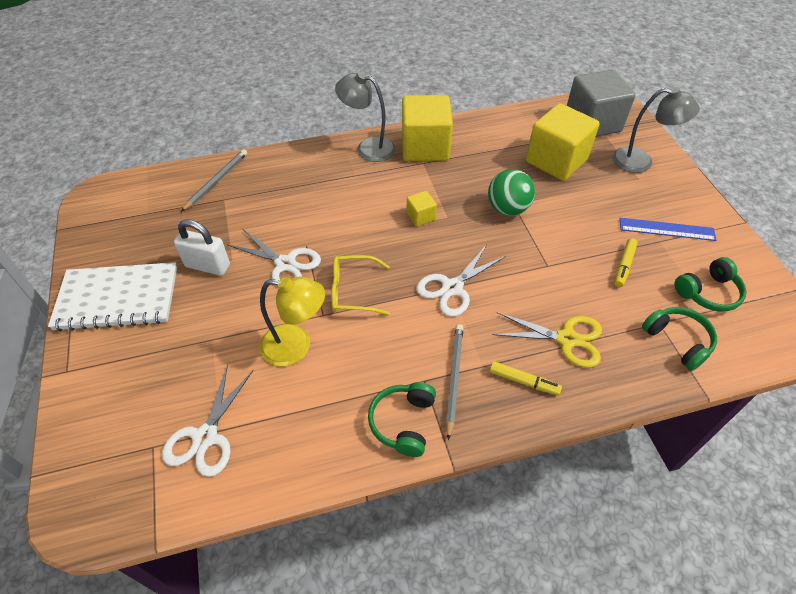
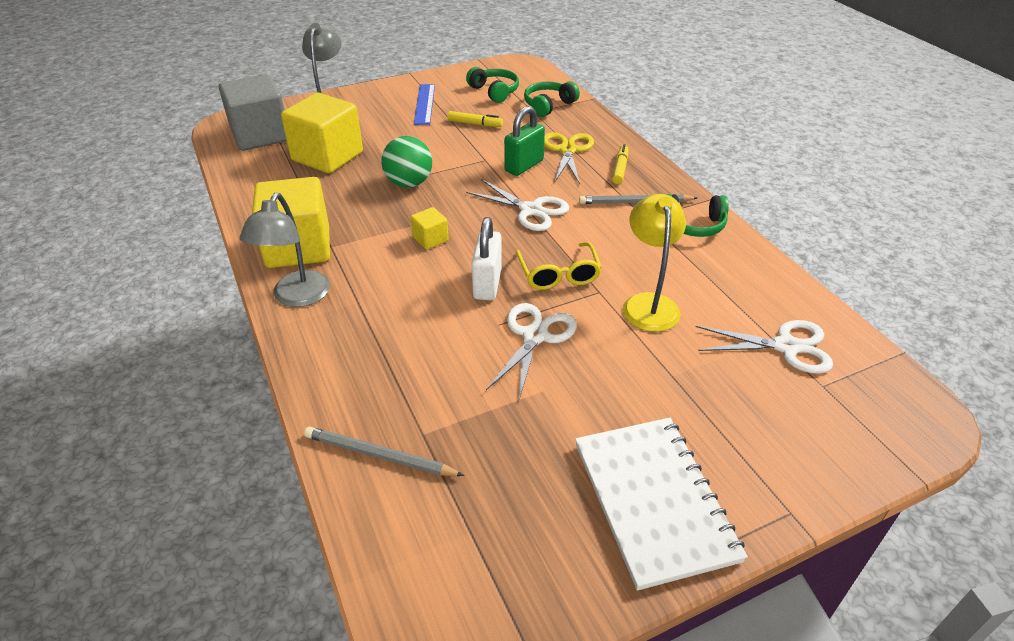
camera: 100 degrees left, 10 degrees down
white padlock [174,219,230,276] -> white padlock moved to [472,217,502,300]
none -> green padlock [504,106,545,176]

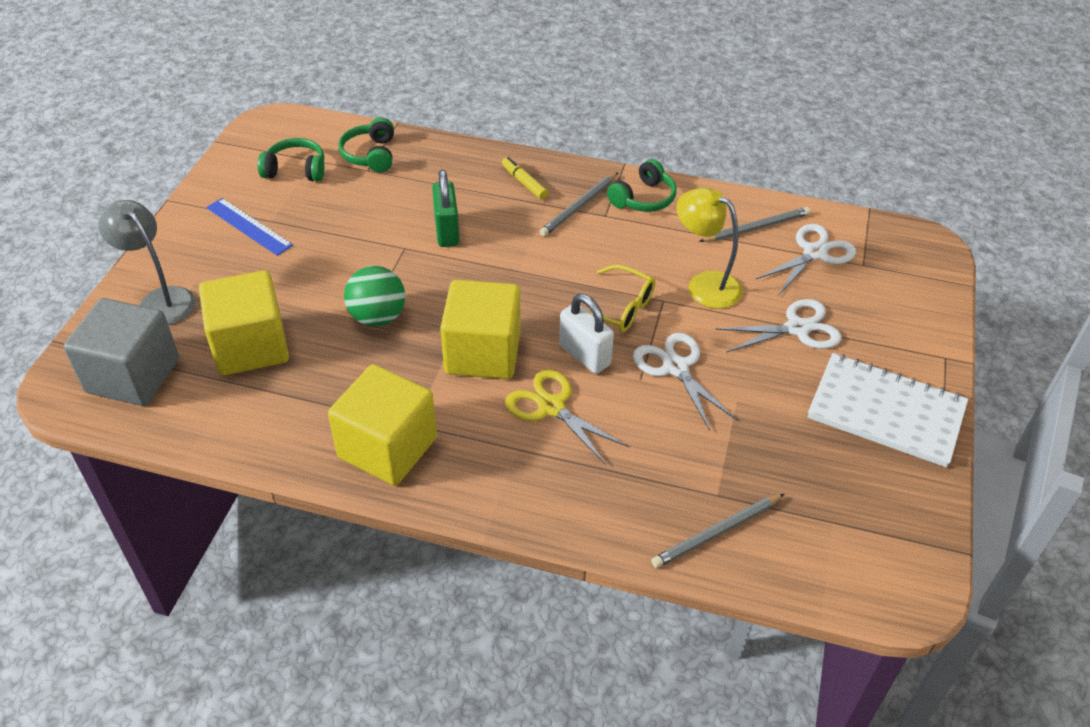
camera: 50 degrees left, 5 degrees up
grey lamp [239,193,330,307] -> none
yellow cube [411,207,449,250] -> yellow cube [440,280,520,379], size x2.25
yellow marker [447,111,503,127] -> none
white scissors [466,180,569,231] -> white scissors moved to [715,299,842,353]
yellow scissors [544,132,594,184] -> yellow scissors moved to [505,369,629,465]
none -> grey pencil [699,207,811,242]

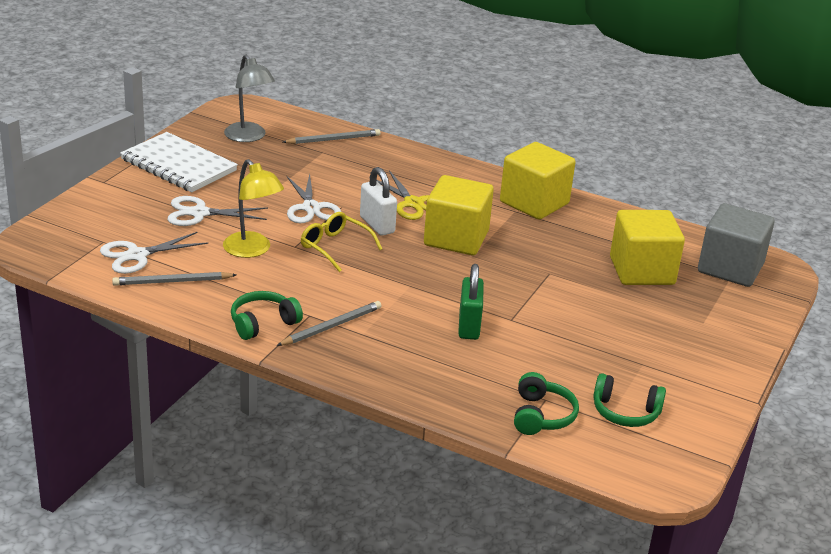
camera: 170 degrees left, 15 degrees down
grey lamp [99,200,196,325] -> grey lamp moved to [224,55,275,142]
blue ruler [206,198,293,256] -> none
green ball [344,266,405,327] -> none
yellow marker [502,157,548,199] -> none

